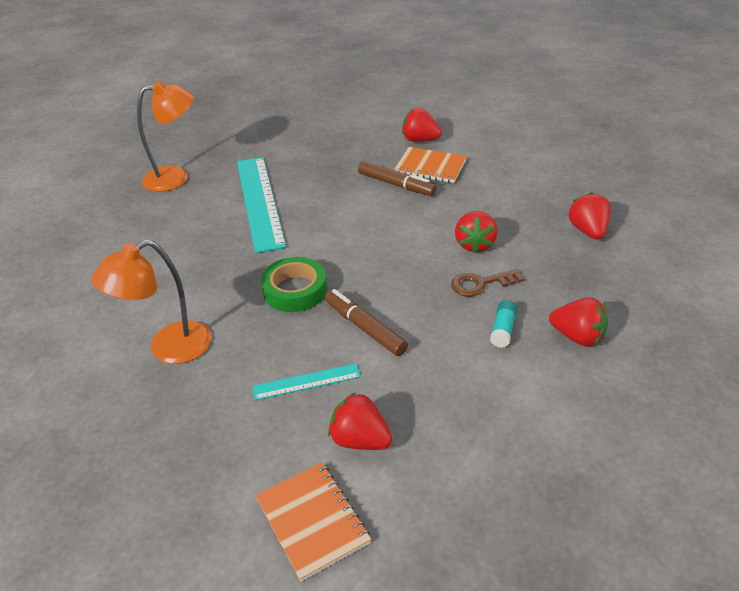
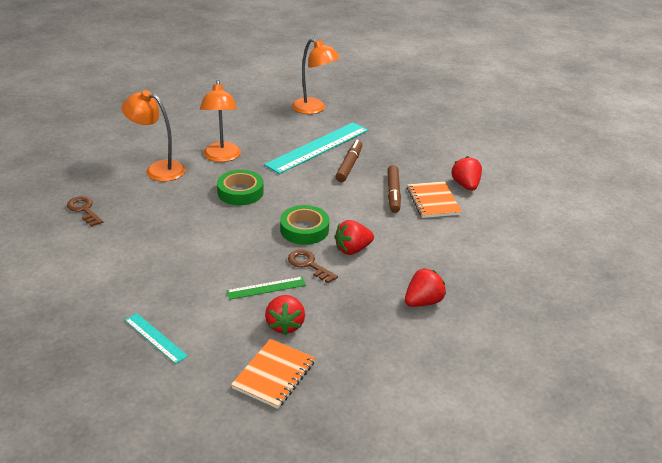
camera: 55 degrees right, 5 degrees down
turquoise ruler [252,364,361,400] -> turquoise ruler moved to [125,313,188,364]
orange notebook [255,462,371,582] -> orange notebook moved to [231,339,315,409]
brown marker [325,289,408,356] -> brown marker moved to [335,140,363,182]
red strawberry [328,392,392,450] -> none
turquoise glue stick [490,300,517,348] -> green ruler [226,277,306,300]
none -> brown key [67,196,103,227]
none -> orange lamp [200,80,241,162]
none -> green tape [280,205,329,245]

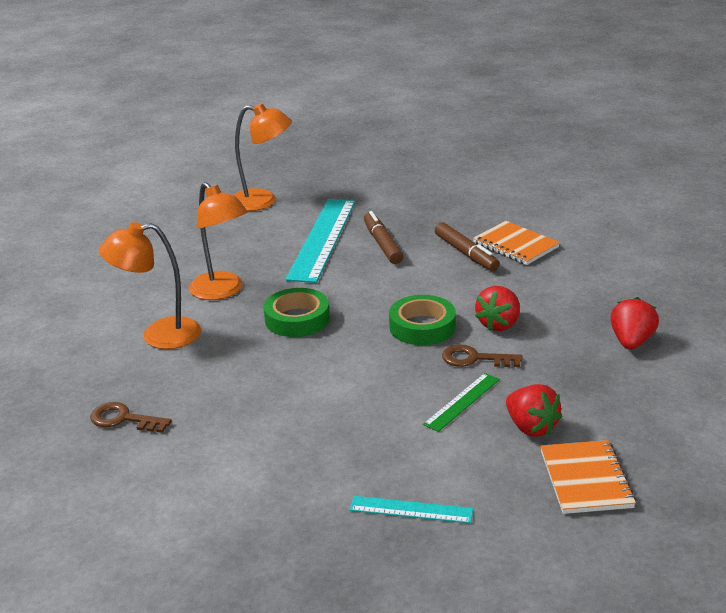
camera: 30 degrees left, 5 degrees down
red strawberry [451,156,482,191] -> none

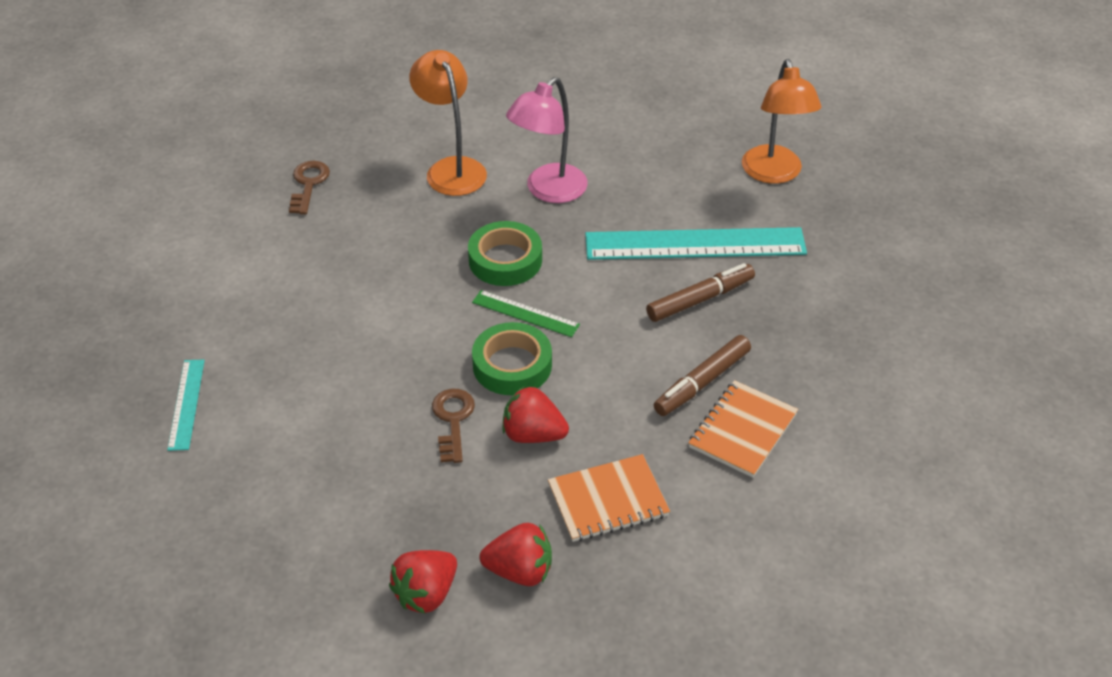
camera: 75 degrees right, 15 degrees up
orange lamp [189,182,248,300] -> pink lamp [506,77,588,203]
green ruler [423,373,500,432] -> green ruler moved to [472,290,580,337]
red strawberry [506,384,563,437] -> red strawberry moved to [389,550,457,614]
orange notebook [540,440,636,514] -> orange notebook moved to [548,454,670,542]

